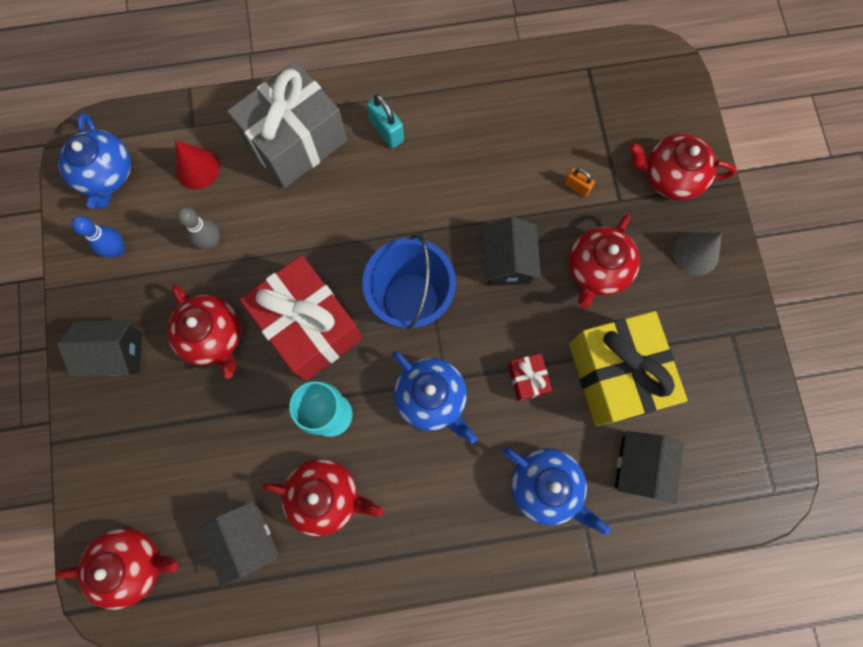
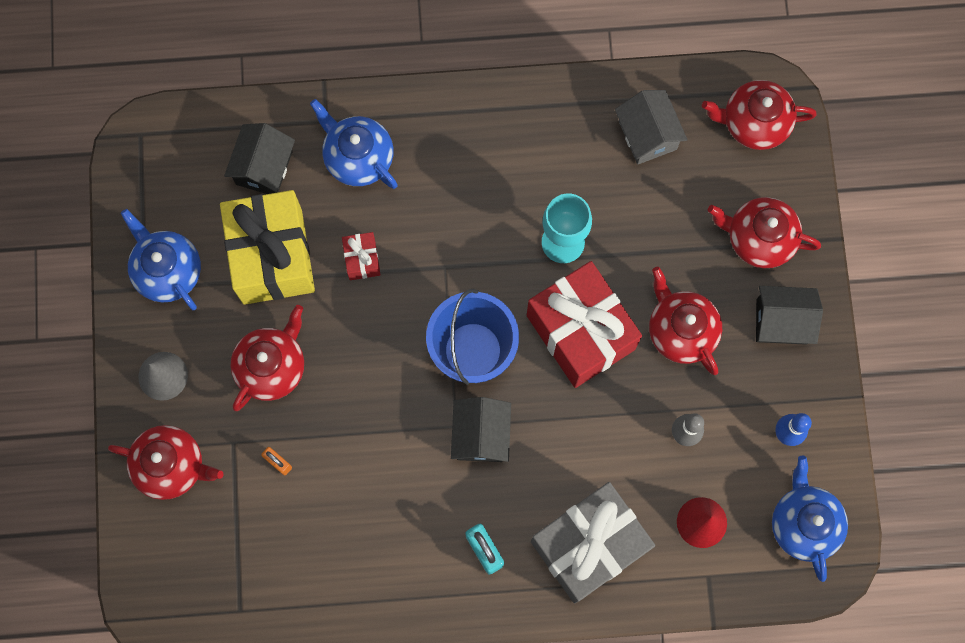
camera: 175 degrees left, 0 degrees up
red teapot [262,459,383,537] -> red teapot moved to [708,197,821,268]
blue teapot [392,351,477,444] -> blue teapot moved to [121,209,201,310]
black house [483,217,541,286] -> black house moved to [451,397,511,462]

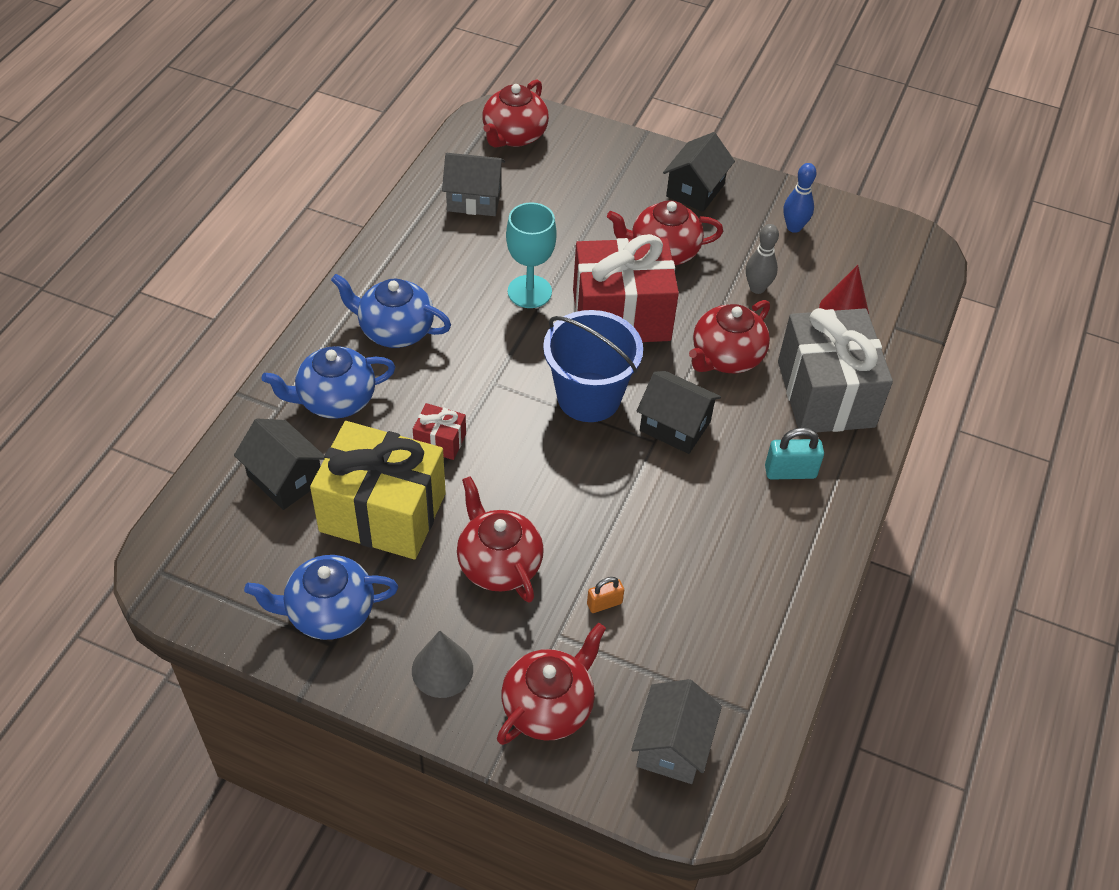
camera: 65 degrees left, 25 degrees down
red teapot [708,197,821,268] -> red teapot moved to [689,300,770,373]
blue teapot [772,456,848,582] -> blue teapot moved to [331,274,451,348]
none -> grey house [631,679,722,784]

